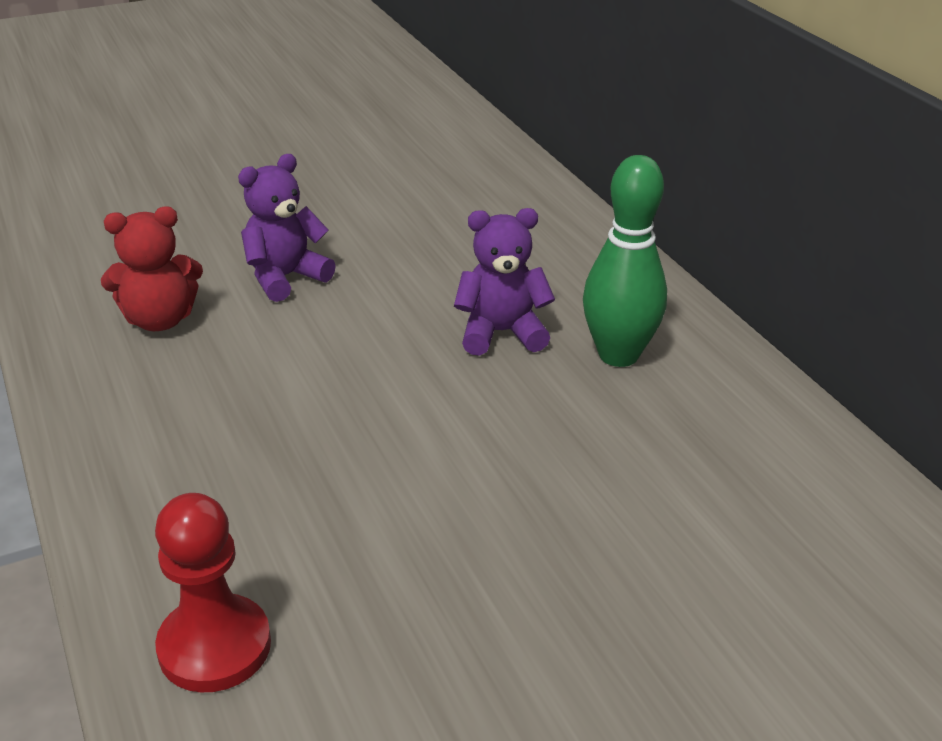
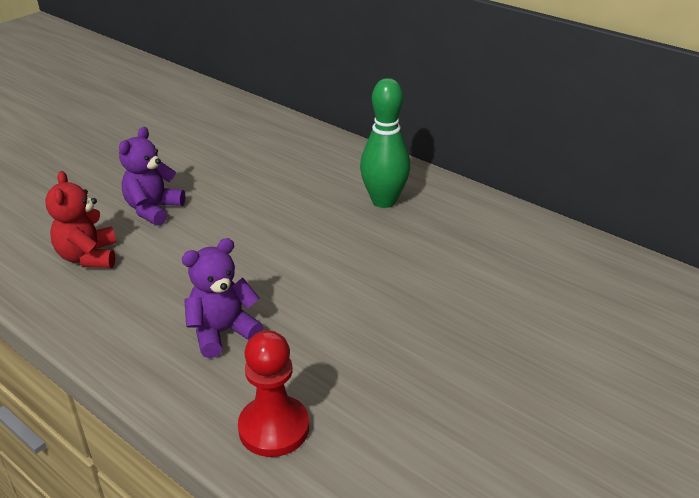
camera: 25 degrees left, 0 degrees up
red teddy bear [101,206,203,331] -> red teddy bear turned 120 degrees clockwise [45,171,117,268]
purple teddy bear [454,208,555,356] -> purple teddy bear moved to [182,238,264,358]

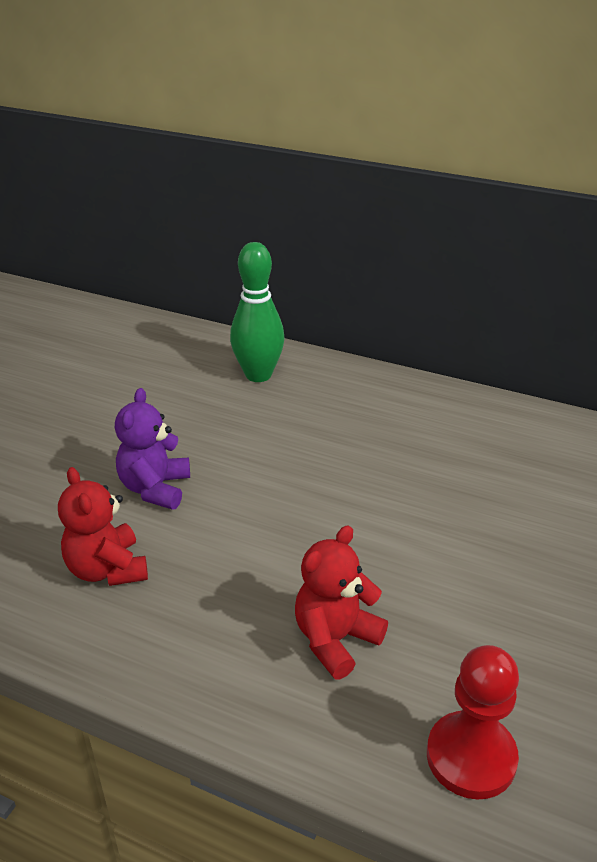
camera: 15 degrees left, 0 degrees up
purple teddy bear [182,238,264,358] -> red teddy bear [295,526,388,679]
green bowling pin [360,78,410,208] -> green bowling pin moved to [230,242,285,382]

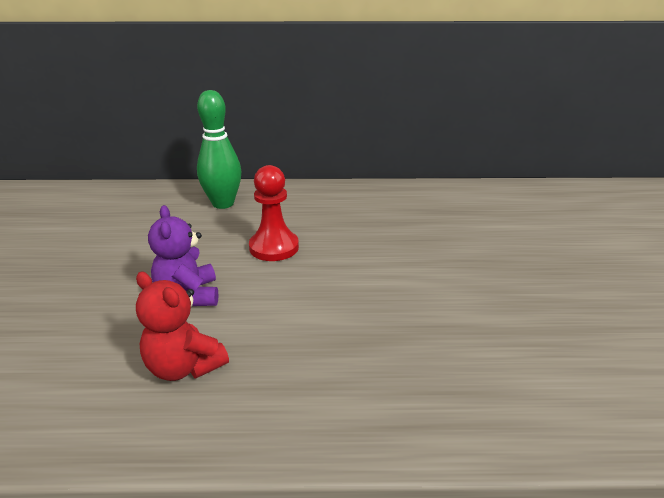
camera: 25 degrees left, 5 degrees down
red teddy bear [295,526,388,679] -> none
red pawn [427,645,519,800] -> red pawn moved to [249,165,299,261]

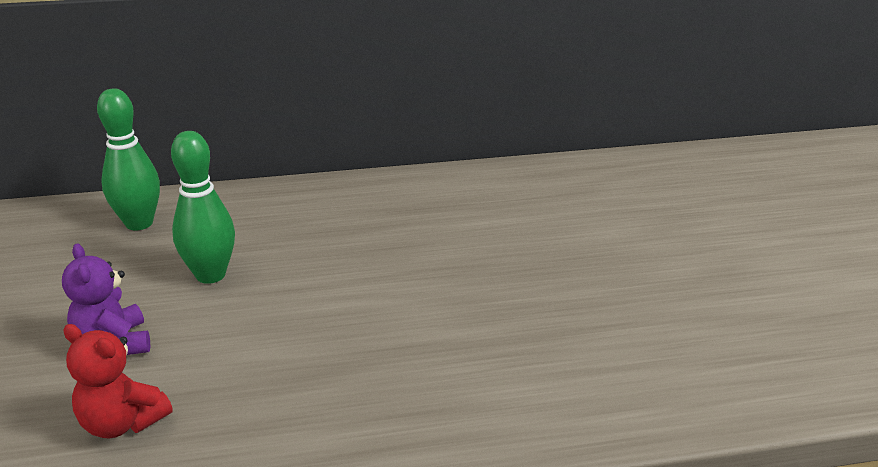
camera: 10 degrees left, 0 degrees up
red pawn [249,165,299,261] -> green bowling pin [171,131,235,284]

